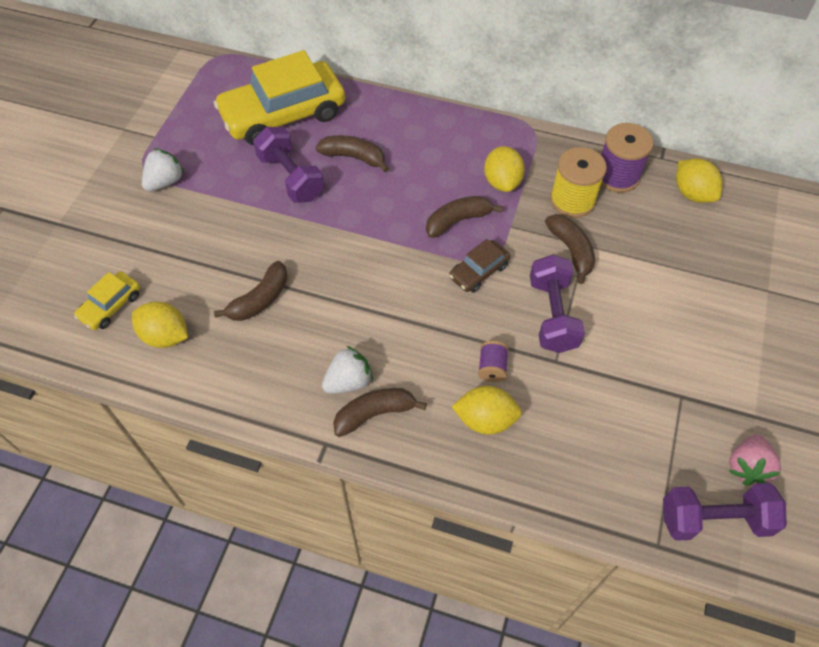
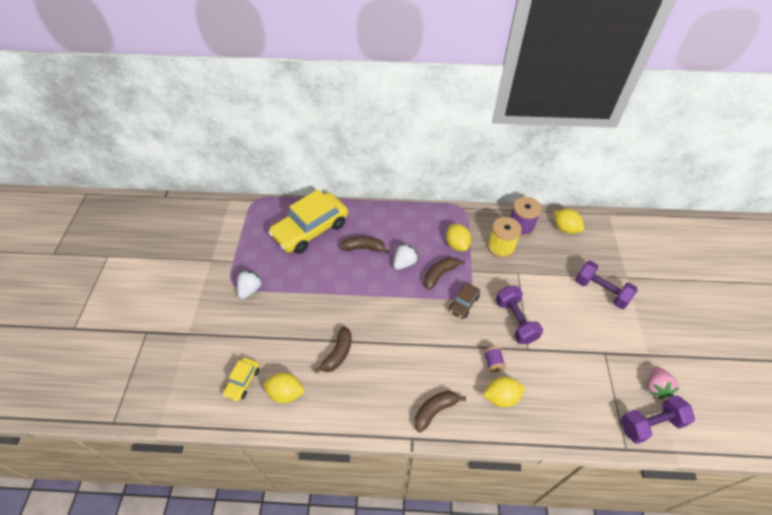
camera: 15 degrees left, 5 degrees down
purple dumbbell [253,127,324,203] -> purple dumbbell moved to [575,261,638,309]
white strawberry [322,346,373,394] -> white strawberry moved to [393,243,419,270]
brown banana [545,214,595,284] -> none

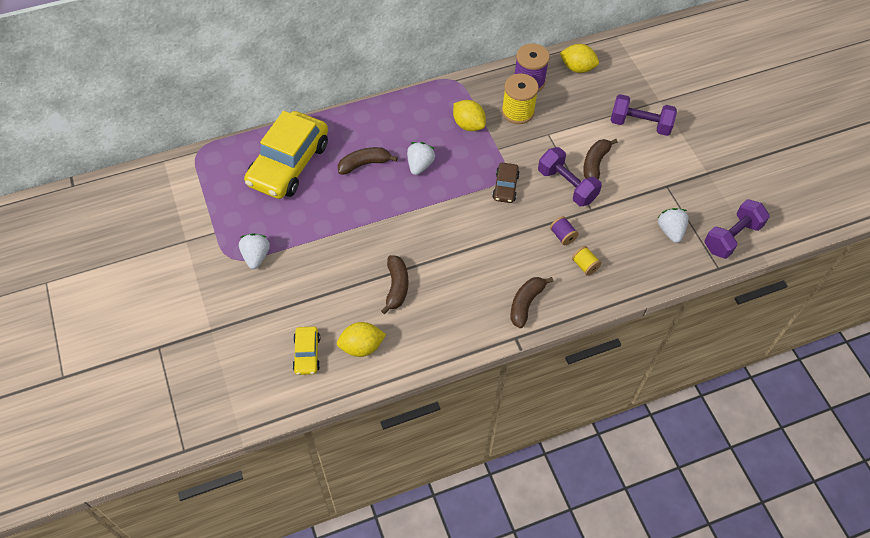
camera: 25 degrees left, 5 degrees up
brown banana [424,257,465,290] -> brown banana moved to [583,139,618,179]
yellow lemon [483,376,525,407] -> yellow spool [572,246,601,276]
pink strawberry [647,366,680,399] -> none
none -> white strawberry [657,208,689,243]

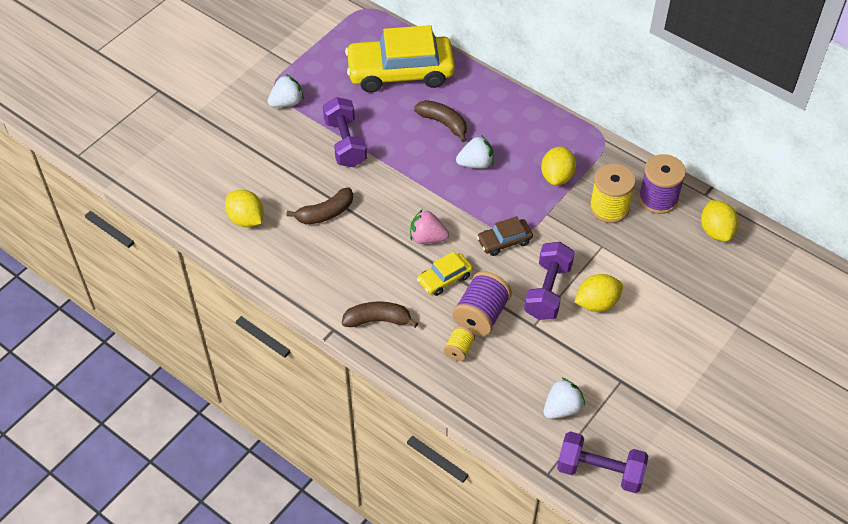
camera: 60 degrees right, 5 degrees down
yellow car [293,326,320,375] -> yellow car moved to [417,252,473,296]
purple spool [550,216,578,245] -> purple spool [453,271,512,336], size x1.87
brown banana [583,139,618,179] -> yellow lemon [575,274,623,312]
purple dumbbell [610,94,677,136] -> purple dumbbell moved to [323,97,367,167]
none -> pink strawberry [410,209,449,244]

